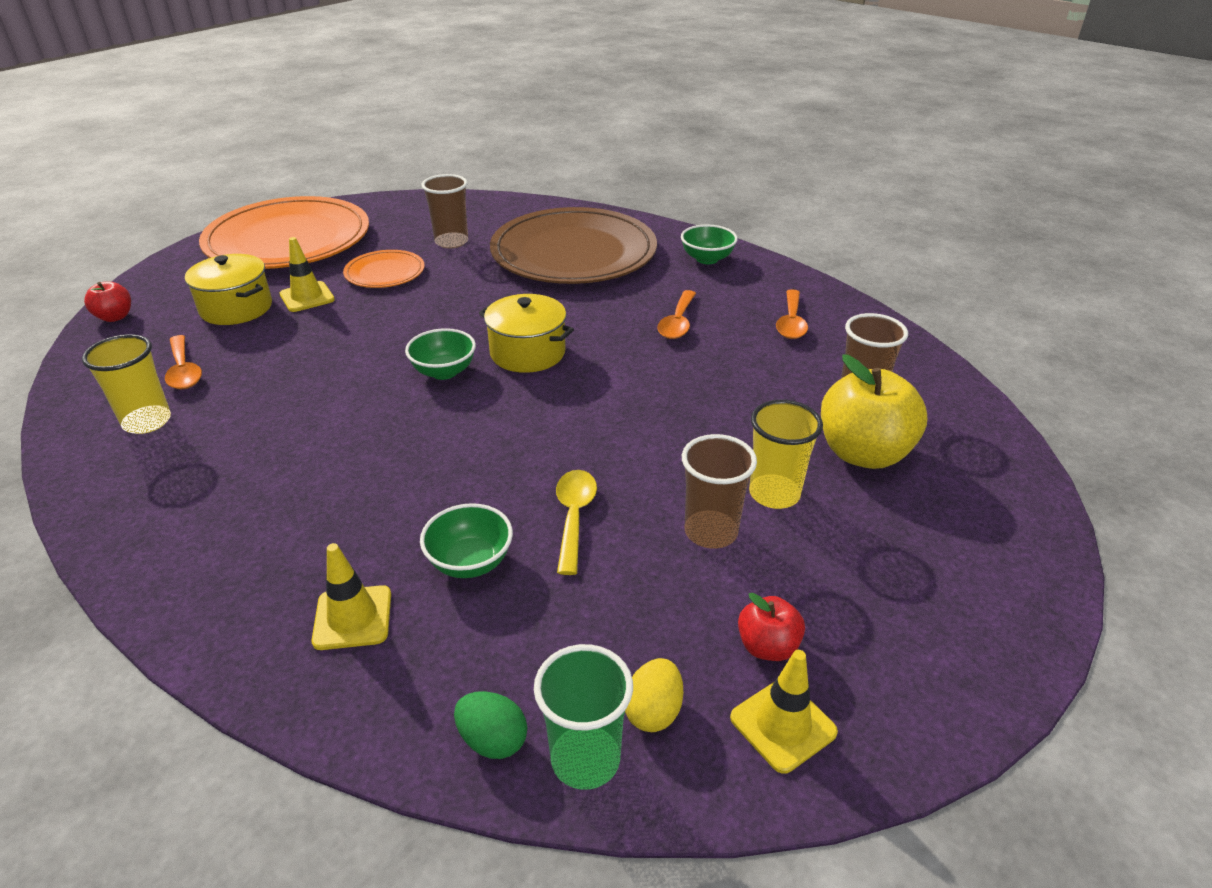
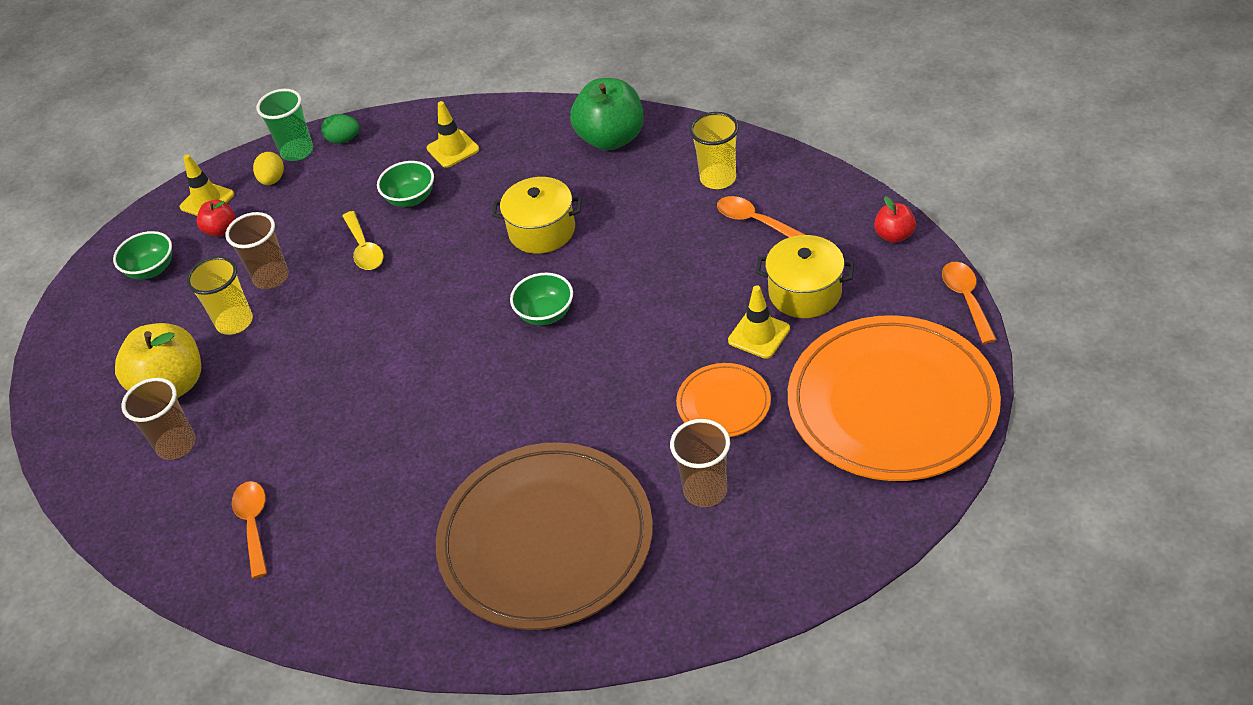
camera: 160 degrees right, 10 degrees up
yellow pot [479,294,574,373] -> yellow pot moved to [492,177,582,254]
orange spoon [657,290,696,339] -> orange spoon moved to [942,262,997,344]
green bowl [681,225,738,264] -> green bowl moved to [113,231,172,279]
none -> green apple [570,78,644,150]

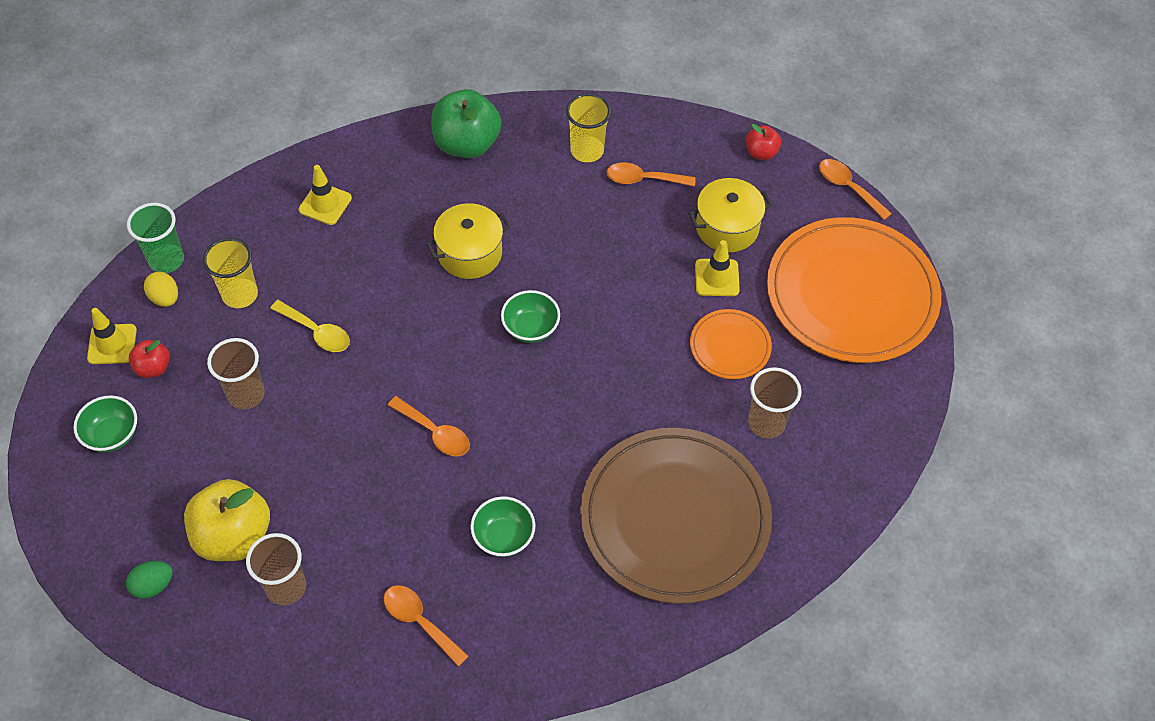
camera: 40 degrees left, 10 degrees up
yellow cup [186,256,253,335] -> yellow cup moved to [203,238,258,308]
green egg [321,114,360,144] -> green egg moved to [126,561,173,599]
green bowl [377,161,434,207] -> green bowl moved to [470,496,535,557]
none -> orange spoon [388,396,470,456]

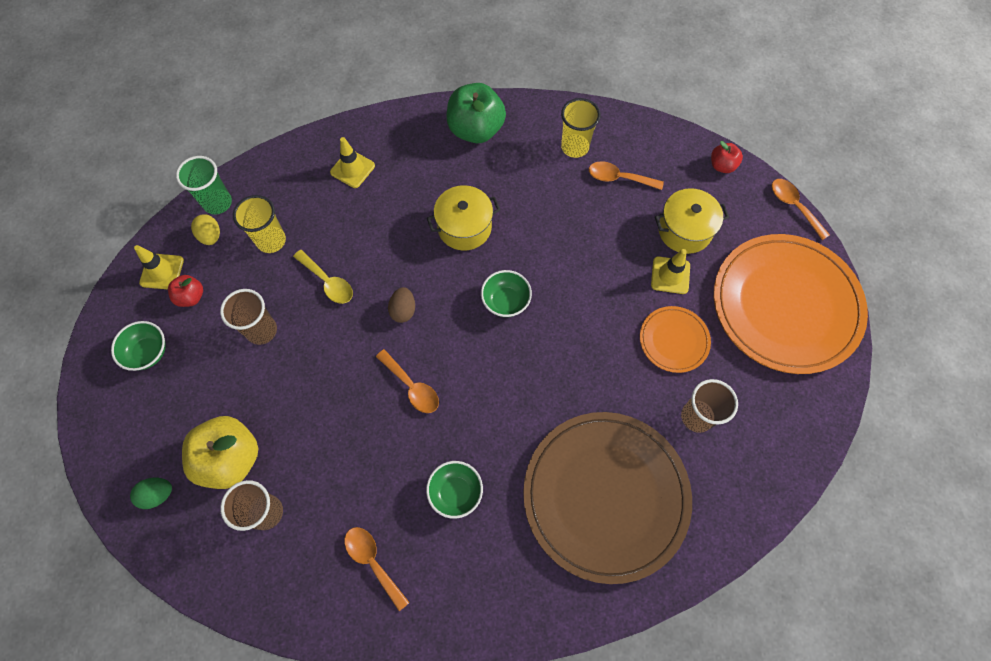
camera: 10 degrees right, 10 degrees up
none -> brown egg [388,287,415,323]

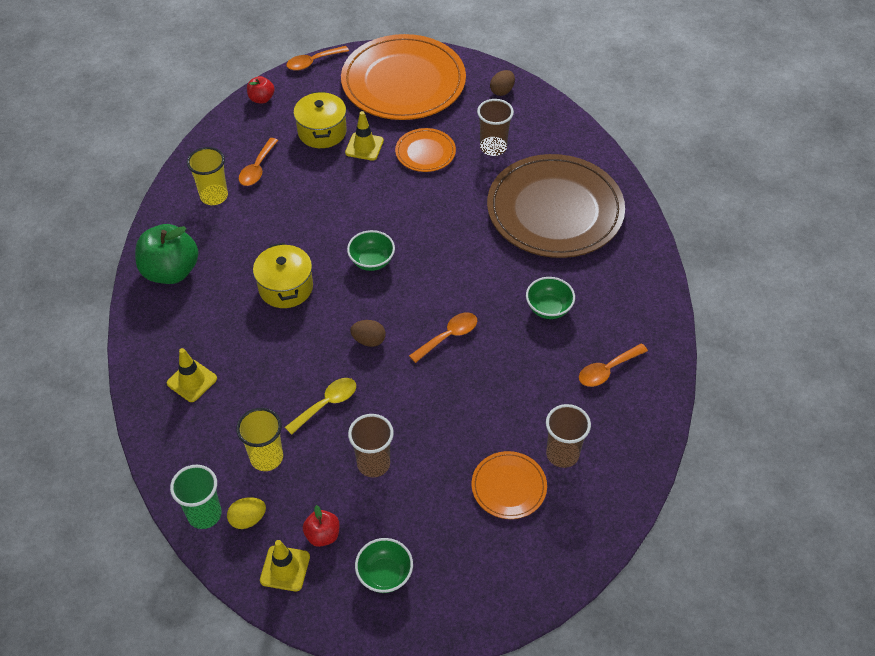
camera: 85 degrees left, 15 degrees down
green egg [130,477,172,509] -> none
yellow apple [182,416,258,489] -> orange plate [472,451,547,519]
none -> brown egg [490,70,515,96]

